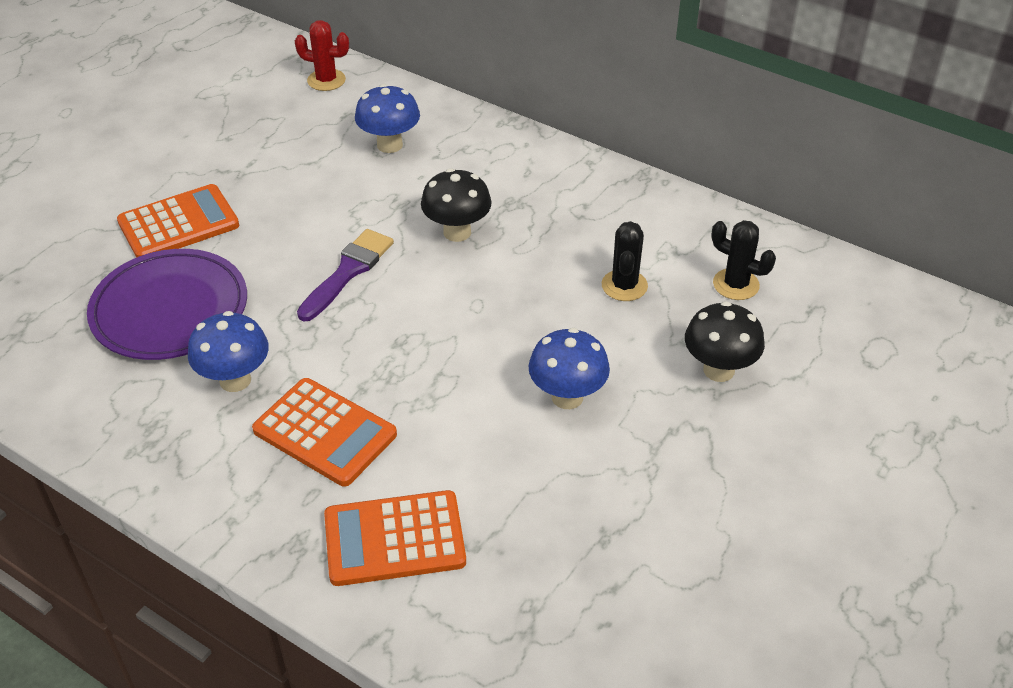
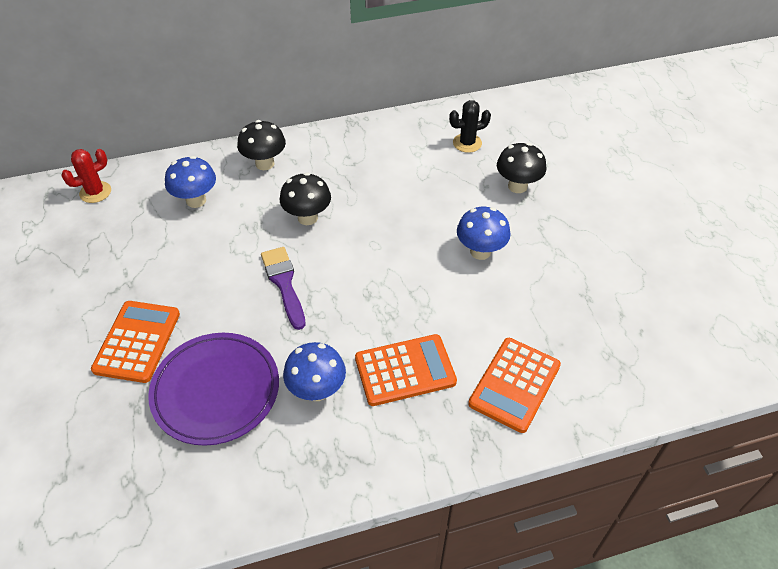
camera: 50 degrees left, 5 degrees up
black cactus [602,221,648,301] -> none
none -> black mushroom [237,120,286,170]

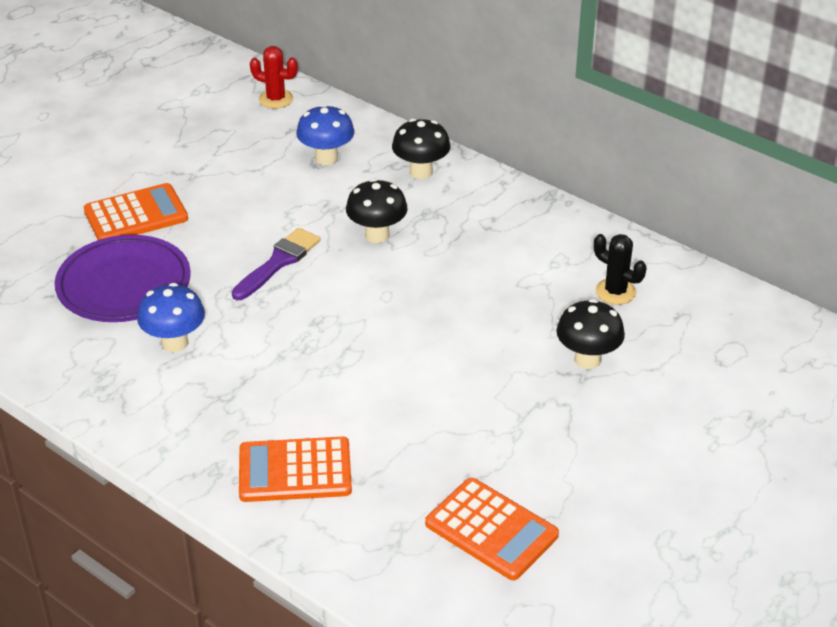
camera: 55 degrees right, 10 degrees down
orange calculator [355,334,457,406] -> orange calculator moved to [425,478,559,580]
blue mushroom [457,207,511,260] -> none

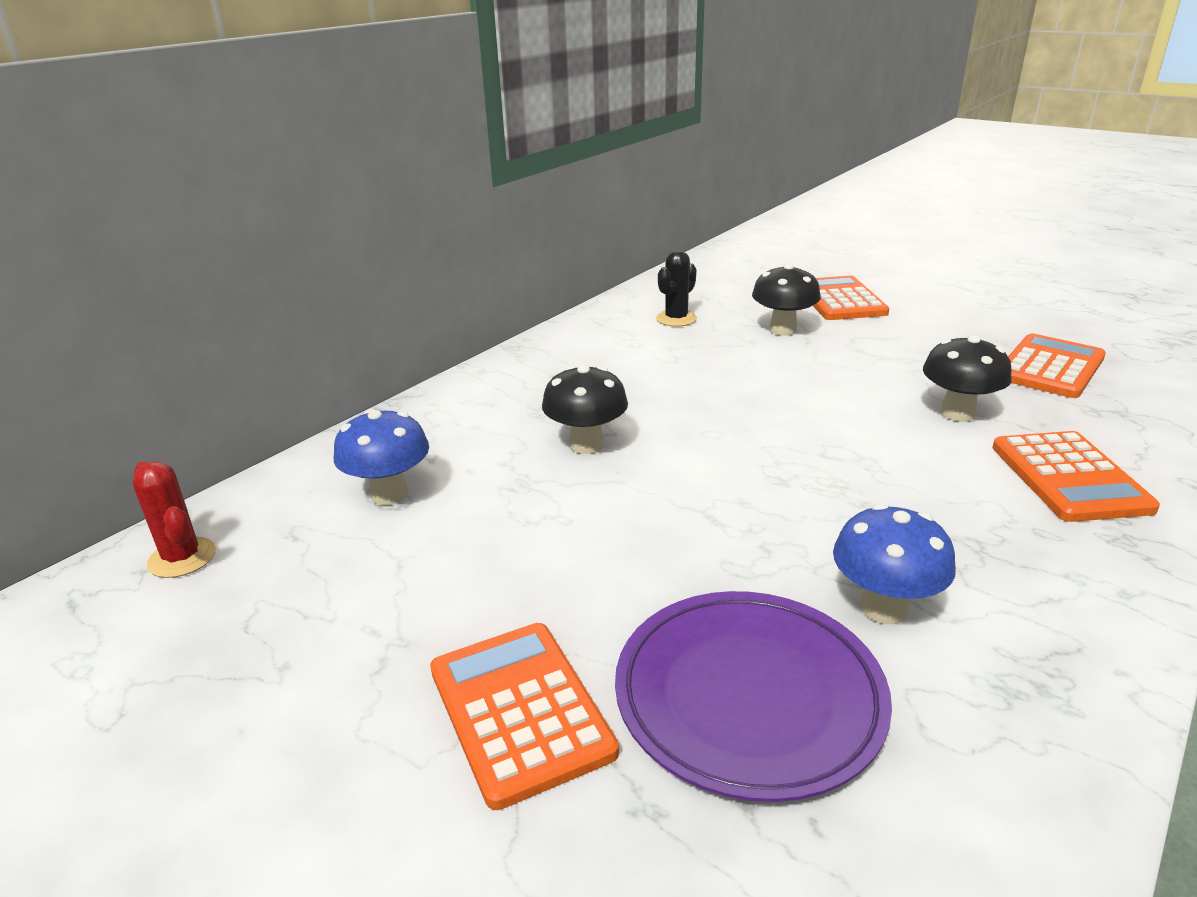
camera: 90 degrees left, 10 degrees down
purple brush [232,228,321,300] -> none
red cactus [250,46,298,109] -> red cactus turned 60 degrees counterclockwise [133,461,216,578]
black mushroom [392,118,450,179] -> black mushroom moved to [923,335,1012,422]
none -> orange calculator [813,276,889,320]

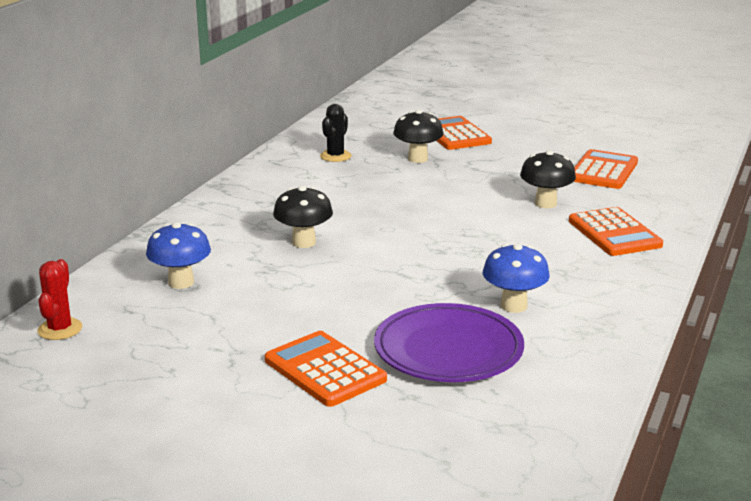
camera: 15 degrees left, 5 degrees down
red cactus [133,461,216,578] -> red cactus turned 60 degrees clockwise [37,259,82,340]

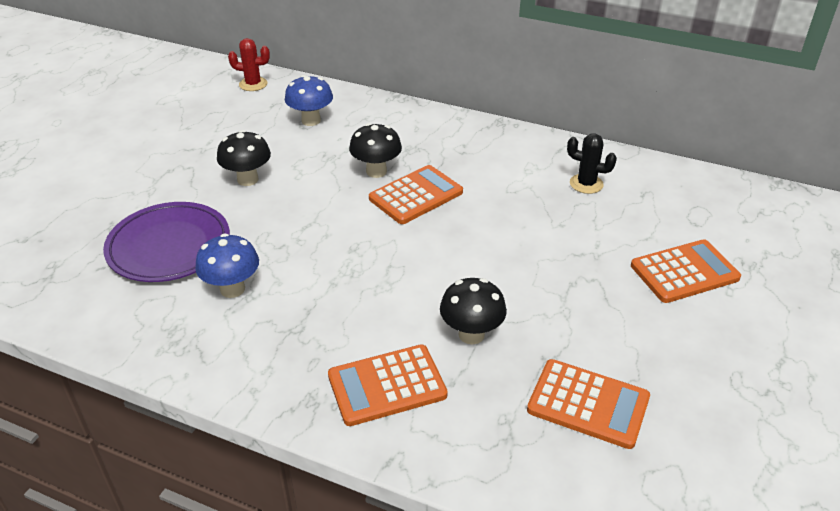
camera: 90 degrees right, 15 degrees up
orange calculator [265,331,387,407] -> orange calculator moved to [369,165,463,224]
black mushroom [393,109,444,163] -> black mushroom moved to [217,130,271,186]

